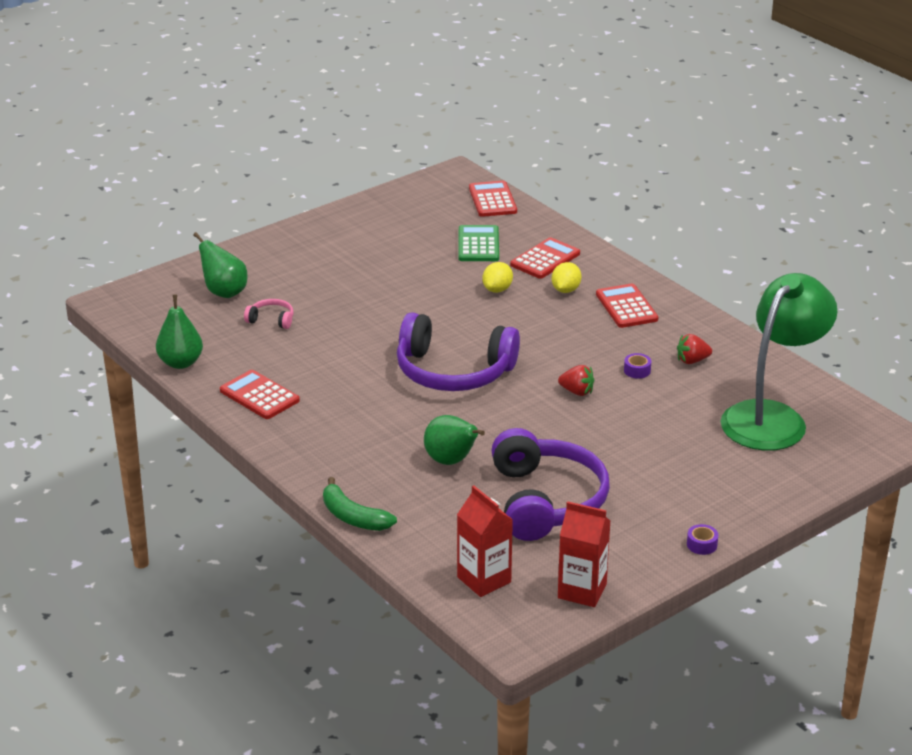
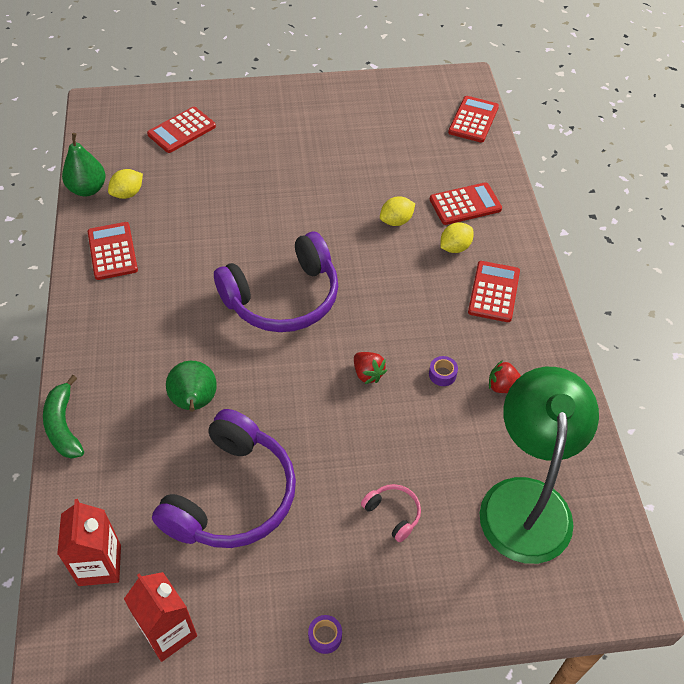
camera: 30 degrees right, 20 degrees up
green pear [193,232,248,298] -> red calculator [147,107,216,153]
pink headphones [244,299,294,329] -> pink headphones moved to [361,484,421,542]
purple headphones [397,312,520,391] -> purple headphones turned 75 degrees counterclockwise [214,232,338,332]
green calculator [458,225,499,261] -> none
green lamp [720,273,838,451] -> green lamp turned 60 degrees counterclockwise [480,367,599,564]
none -> yellow lemon [108,169,143,199]

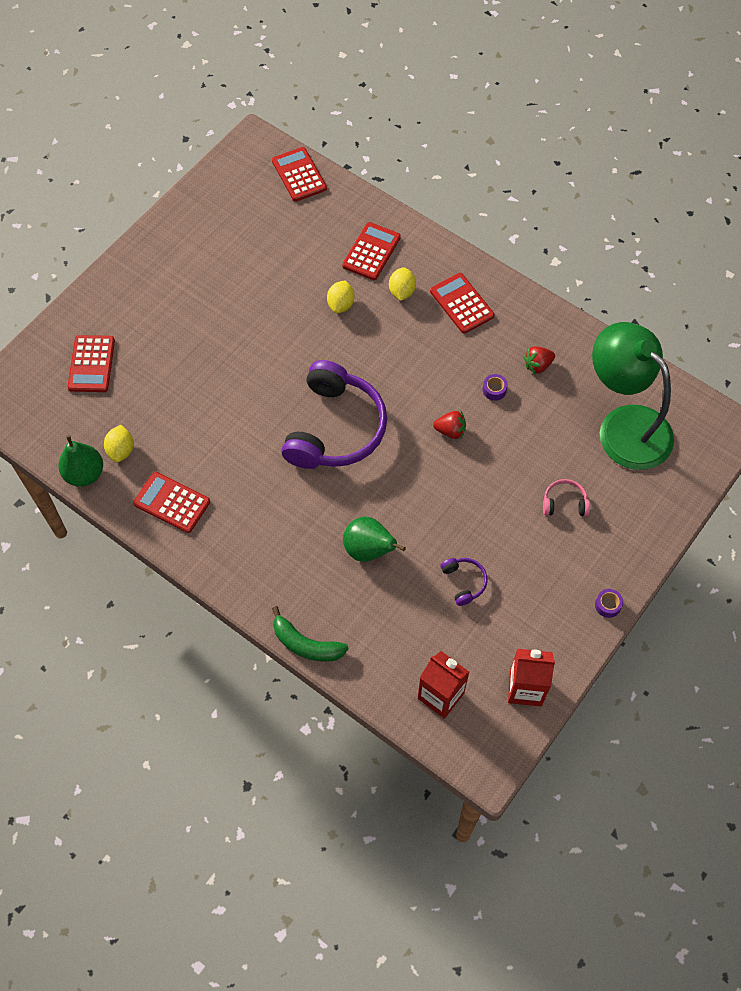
camera: 45 degrees left, 10 degrees up
purple headphones [152,409,296,548] -> purple headphones [440,558,487,606], size x0.41

